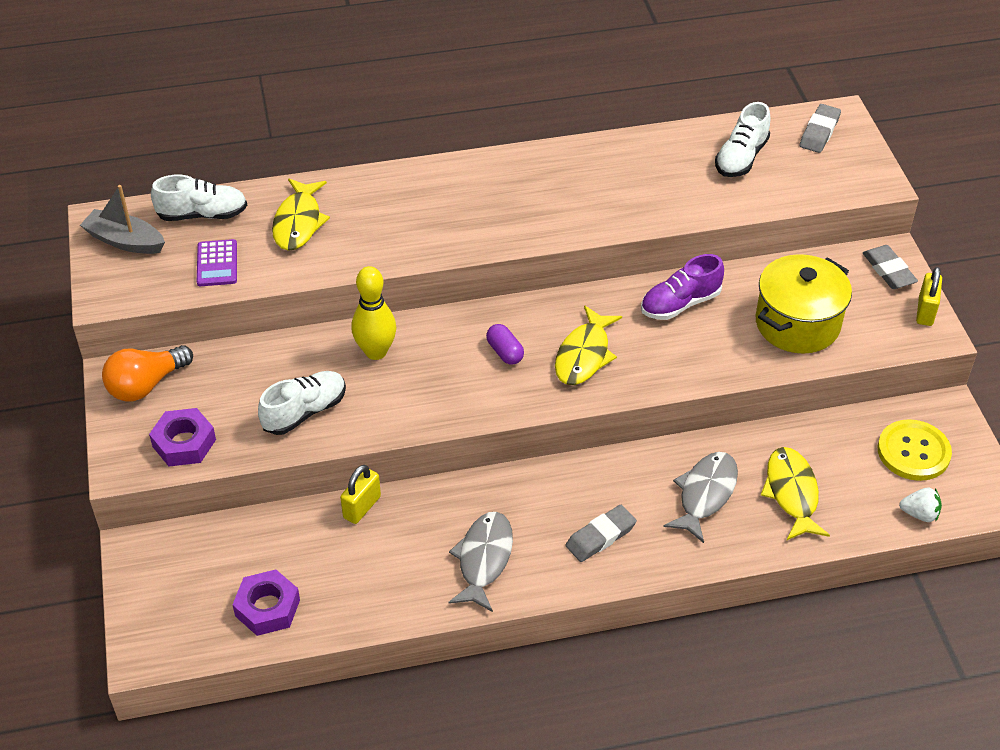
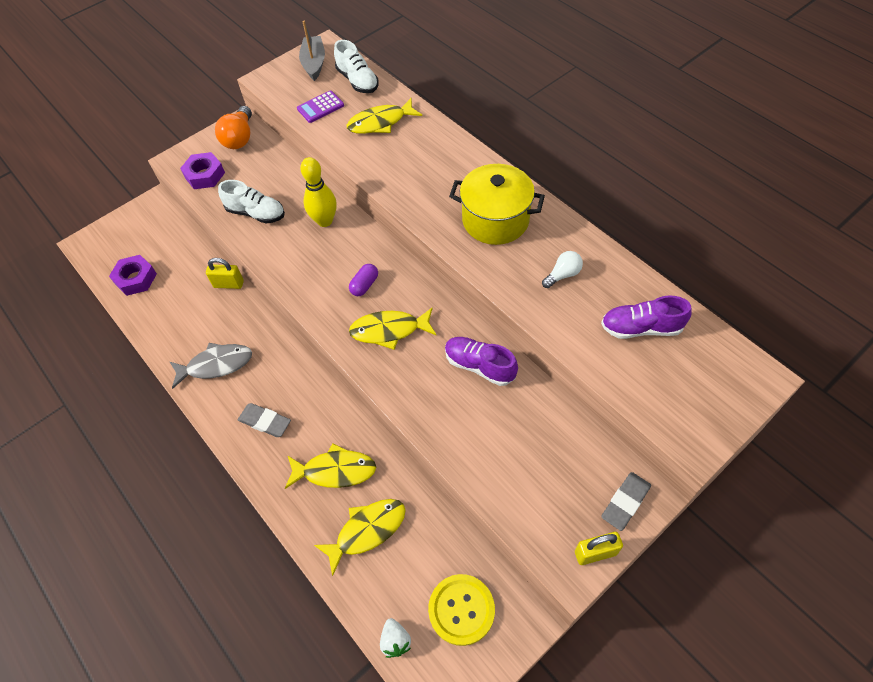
camera: 65 degrees right, 10 degrees up
orange light bulb [102,345,193,401] -> orange light bulb turned 105 degrees counterclockwise [215,106,252,149]
grey fish [664,452,738,543] -> yellow fish [285,443,376,489]
white shoe [715,102,770,177] -> purple shoe [601,296,692,339]
yellow pot [756,254,852,354] -> yellow pot moved to [449,164,545,245]
grey eraser [800,104,841,153] -> none
none -> white light bulb [542,251,583,288]

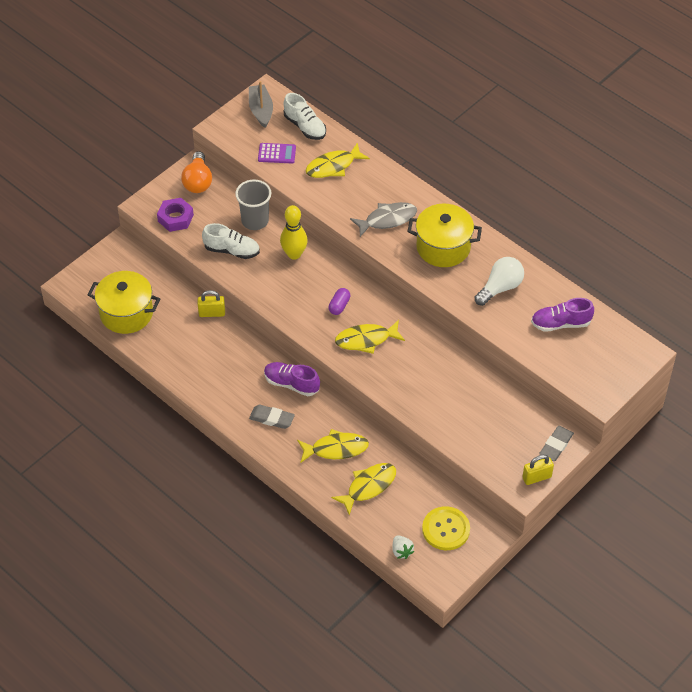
camera: 10 degrees left, 5 degrees down
purple nut [109,255,157,296] -> yellow pot [88,271,160,334]
grey fish [170,343,252,389] -> grey fish moved to [350,202,417,237]
purple calculator [297,91,344,123] -> purple calculator turned 135 degrees counterclockwise [258,143,296,163]
purple shoe [445,337,518,386] -> purple shoe moved to [264,362,320,396]
white light bulb [542,251,583,288] -> white light bulb [475,257,524,306], size x1.66
none -> grey cup [235,179,271,230]

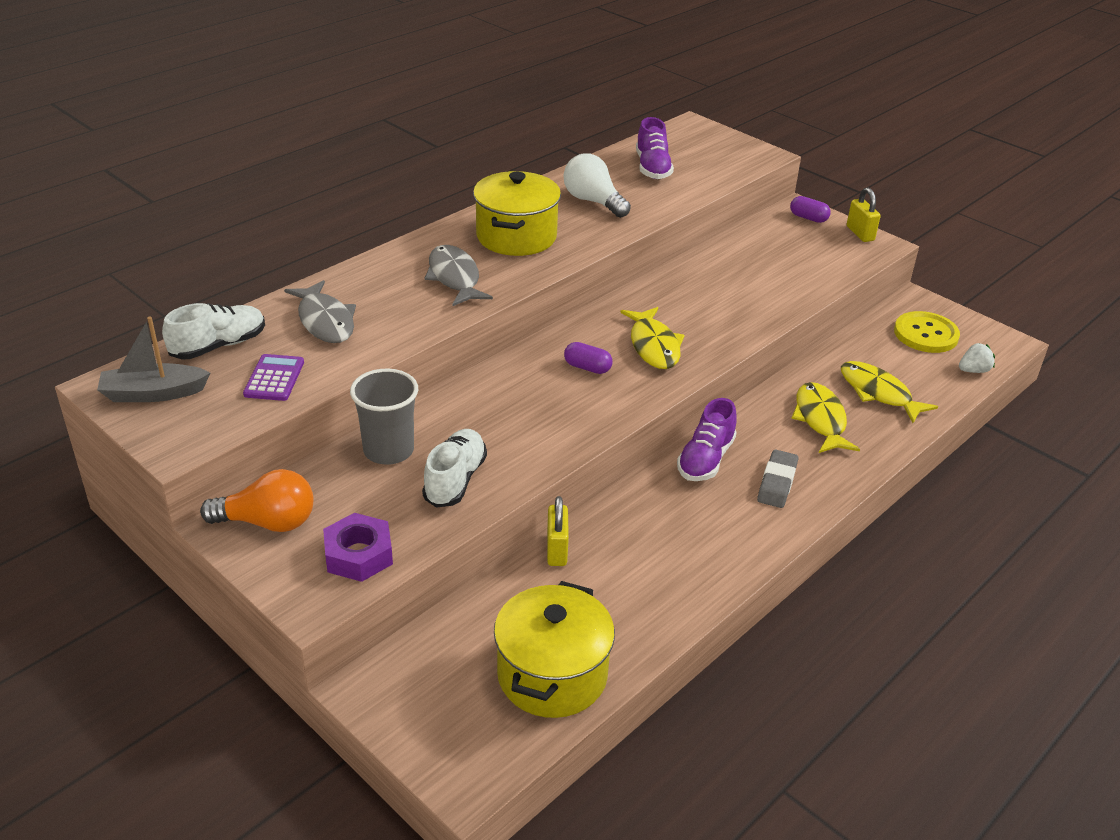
camera: 90 degrees left, 15 degrees down
yellow bowling pin [280,205,308,260] -> none
yellow fish [305,143,370,178] -> grey fish [284,280,356,343]
grey eraser [539,426,574,461] -> purple capsule [790,196,831,223]

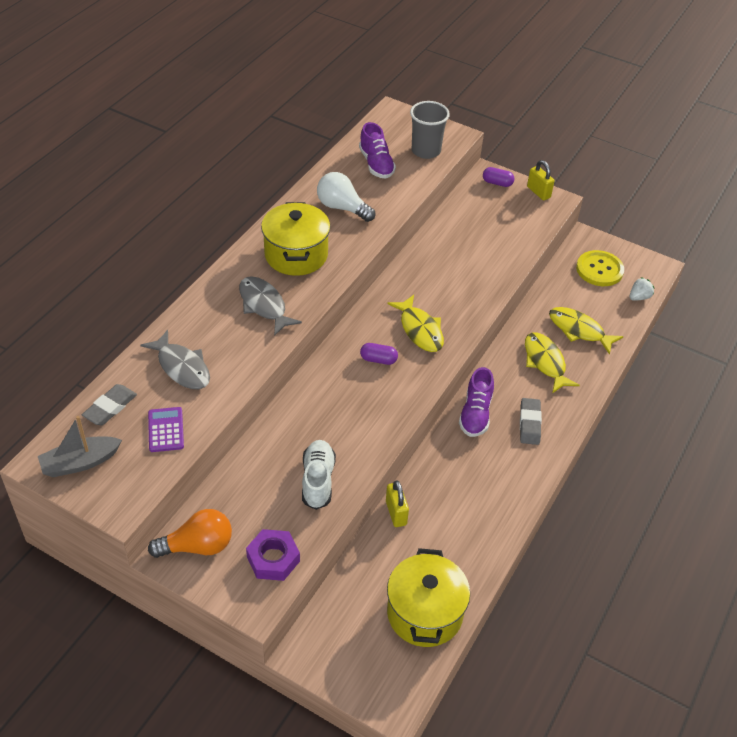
camera: 15 degrees left, 10 degrees up
white shoe [162,303,265,359] -> grey eraser [82,384,137,425]
grey cup [350,368,418,465] -> grey cup moved to [410,101,450,159]

